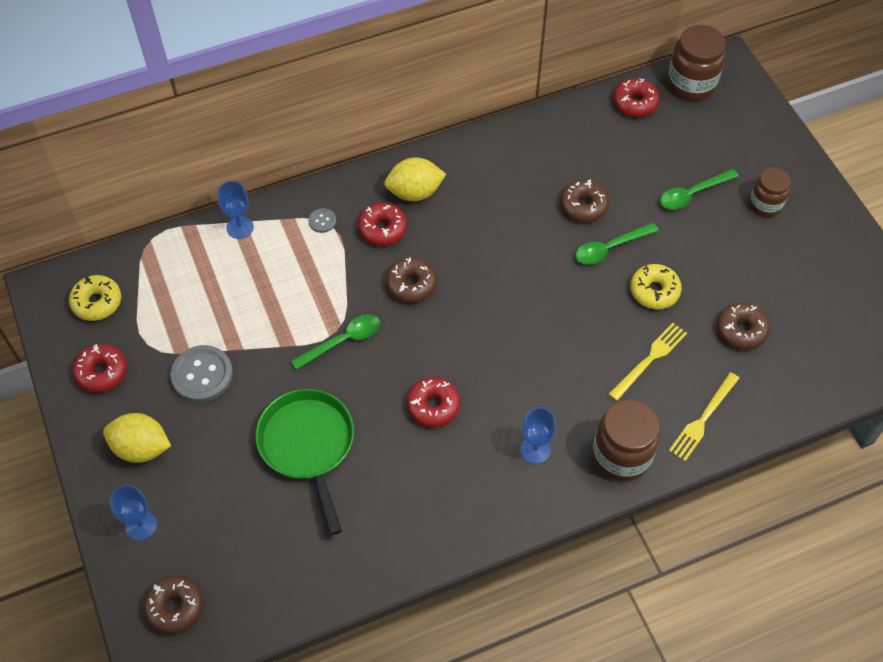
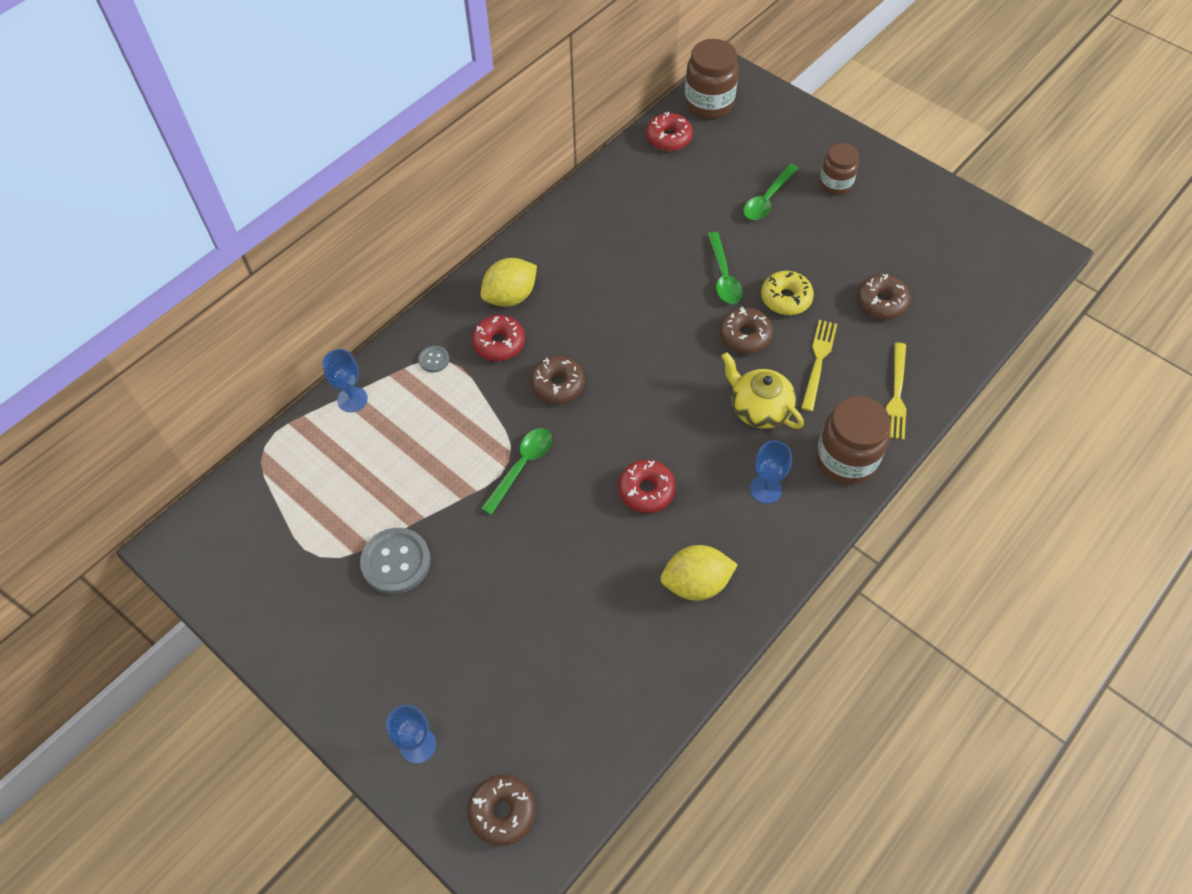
camera: 25 degrees left, 0 degrees up
yellow donut [69,275,121,321] -> none
red donut [73,344,127,393] -> none
yellow lemon [103,413,171,463] -> yellow lemon moved to [660,545,738,601]
green pan [256,389,354,535] -> none
brown donut [560,180,609,222] -> brown donut moved to [719,307,773,354]
green spoon [575,223,659,265] -> green spoon turned 45 degrees counterclockwise [707,232,743,304]
none -> yellow teapot [721,352,804,429]

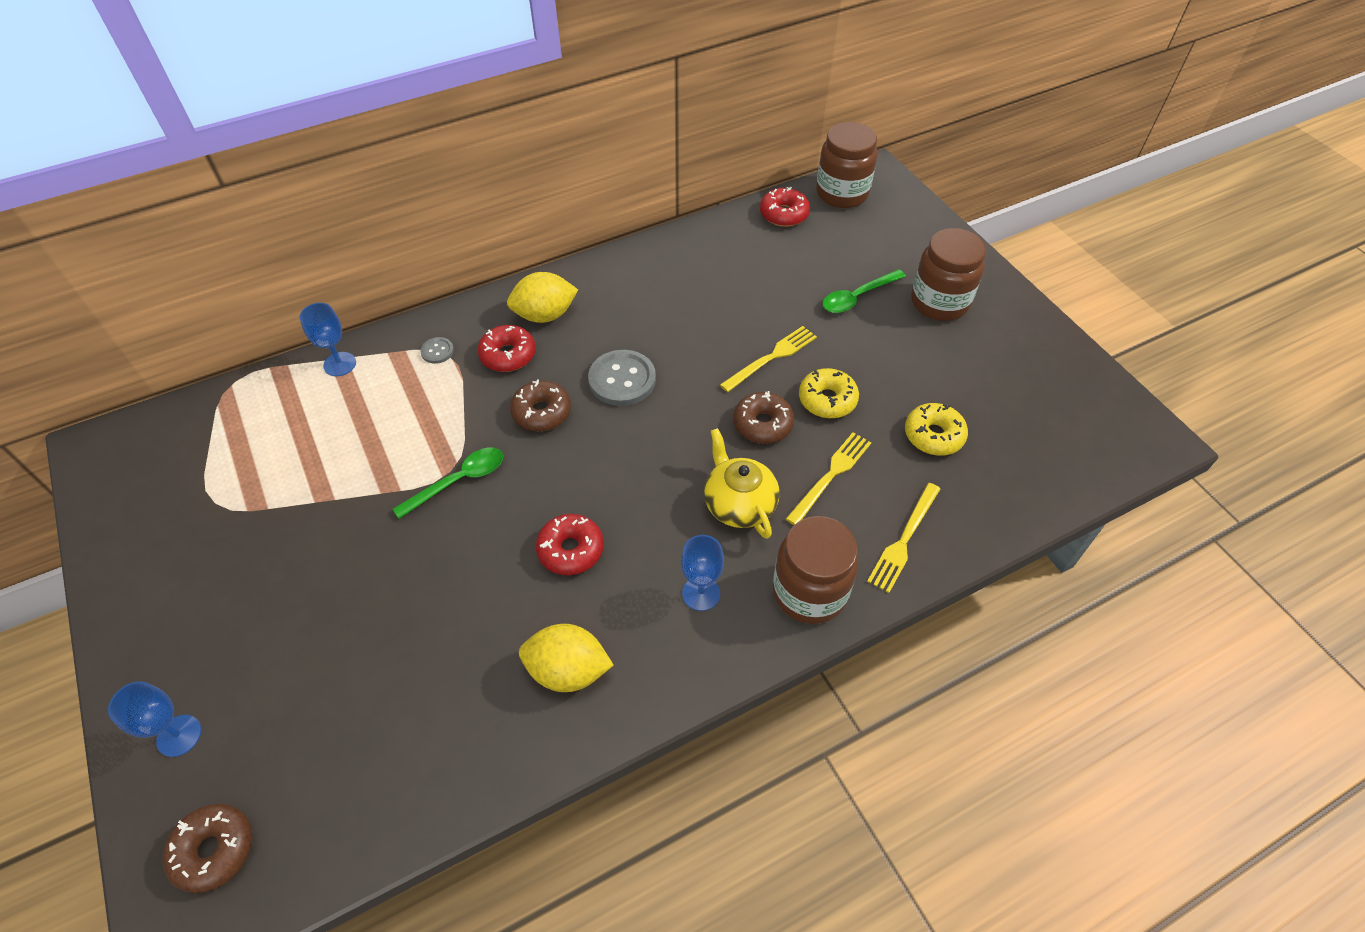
camera: 20 degrees right, 5 degrees down
grey button [360,528,431,594] -> grey button moved to [588,350,656,406]
green spoon [707,232,743,304] -> yellow fork [720,326,817,392]
brown jar [820,143,859,195] -> brown jar [911,228,986,321], size x1.56
brown donut [857,274,910,319] -> yellow donut [905,403,968,456]

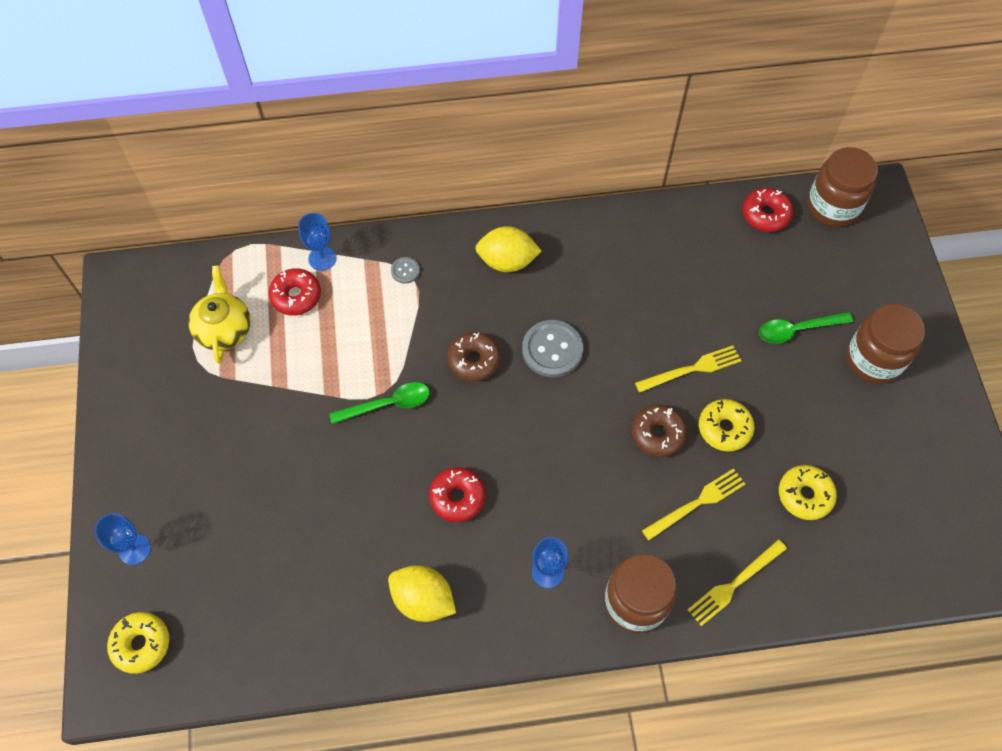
camera: 20 degrees right, 10 degrees up
brown donut [163,803,252,893] -> yellow donut [107,612,169,674]
red donut [478,325,536,372] -> red donut moved to [269,268,321,316]
yellow teapot [704,428,780,539] -> yellow teapot moved to [188,265,251,363]

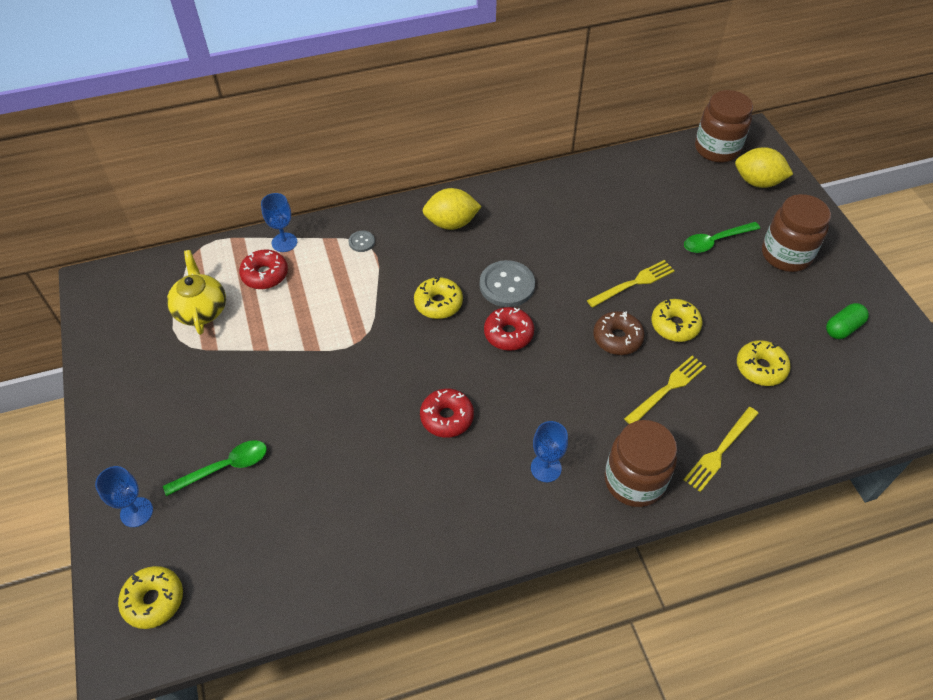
camera: 10 degrees left, 10 degrees down
green spoon [329,382,430,424] -> green spoon moved to [163,440,267,496]
yellow lemon [388,565,456,622] -> yellow lemon moved to [735,147,793,188]
brown donut [447,332,501,382] -> yellow donut [414,276,463,319]
red donut [743,188,793,232] -> red donut moved to [484,307,534,351]
none -> green capsule [826,303,869,339]

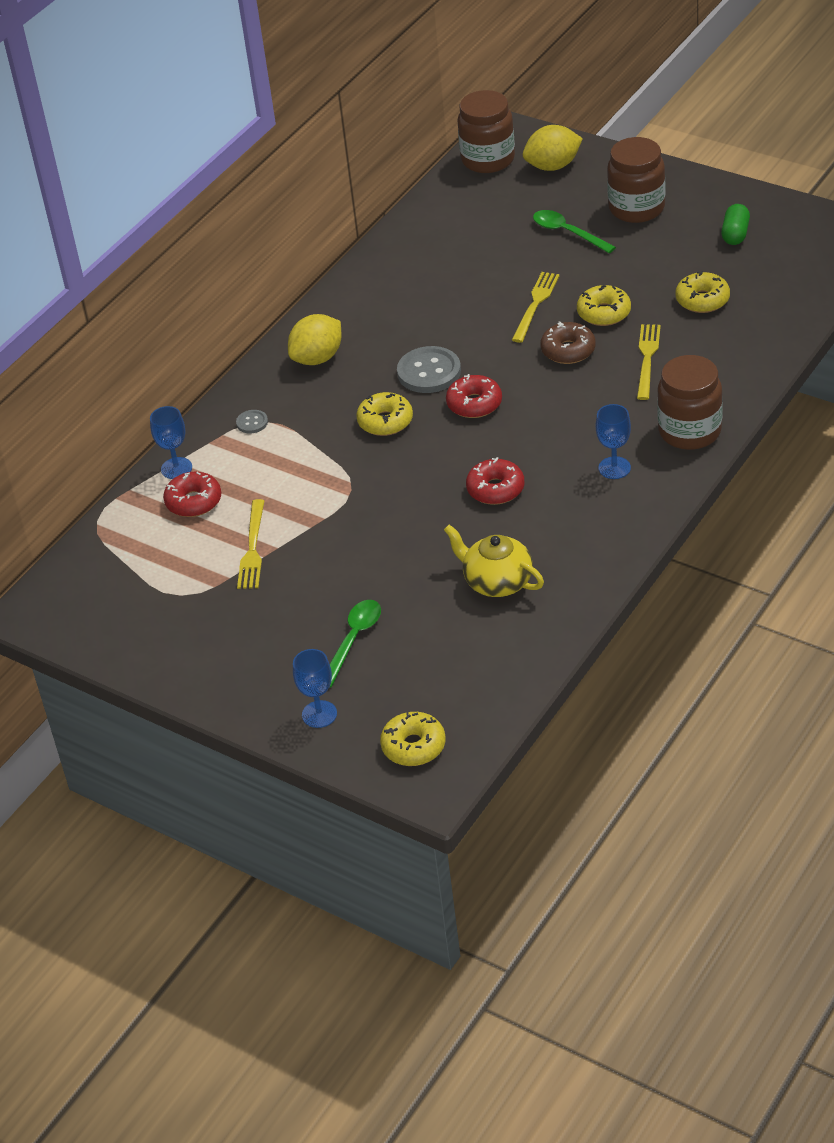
camera: 35 degrees left, 10 degrees down
yellow teapot [167,250,226,335] -> yellow teapot moved to [444,525,544,597]
green spoon [684,222,760,253] -> green spoon turned 105 degrees clockwise [533,210,616,253]
yellow fork [684,407,759,492] -> yellow fork moved to [237,499,264,589]

